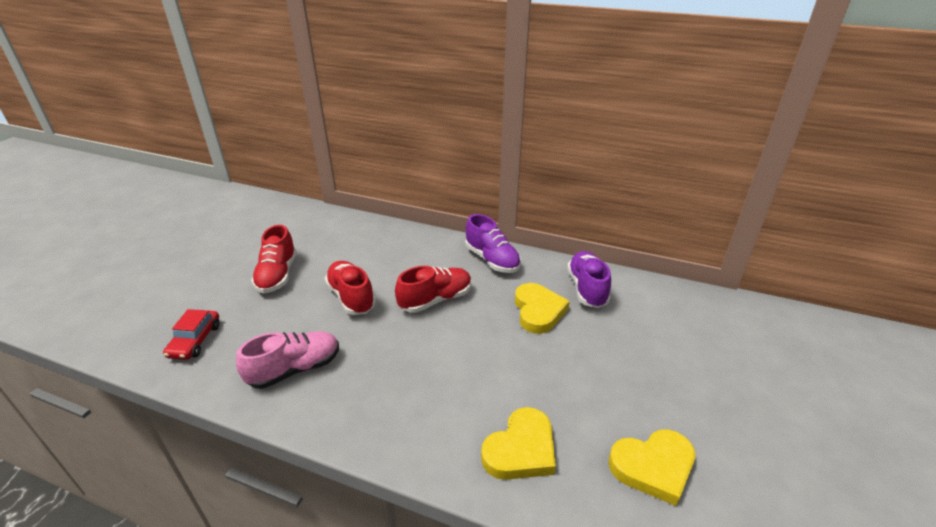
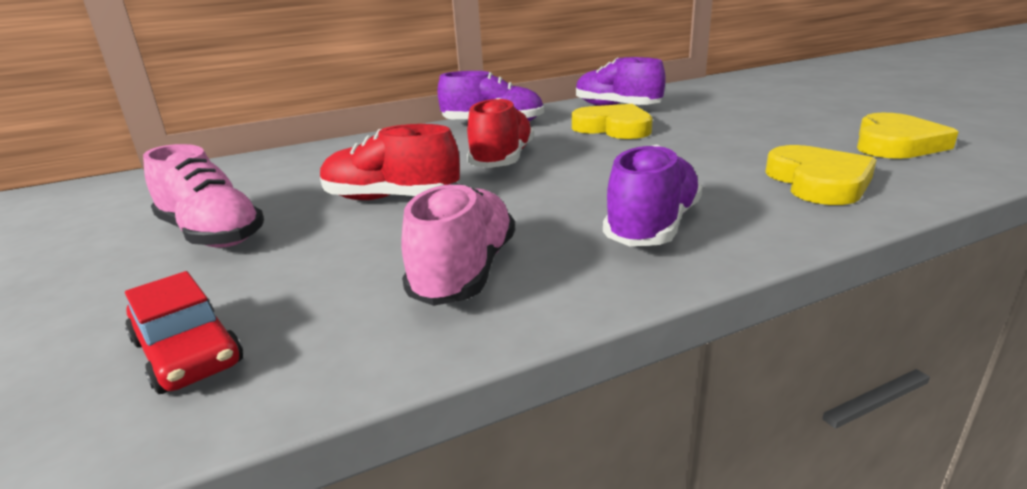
camera: 45 degrees left, 10 degrees down
red shoe [251,225,297,293] -> pink shoe [143,144,264,248]
none -> purple shoe [603,144,703,246]

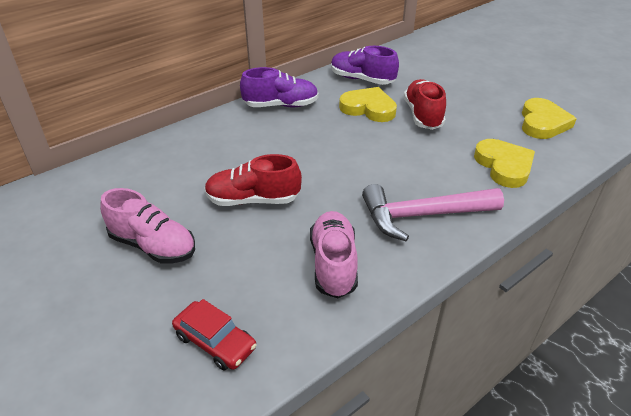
camera: 15 degrees left, 15 degrees up
red shoe [467,98,534,168] -> red shoe moved to [404,79,446,130]
purple shoe [603,144,703,246] -> pink hammer [362,184,504,241]

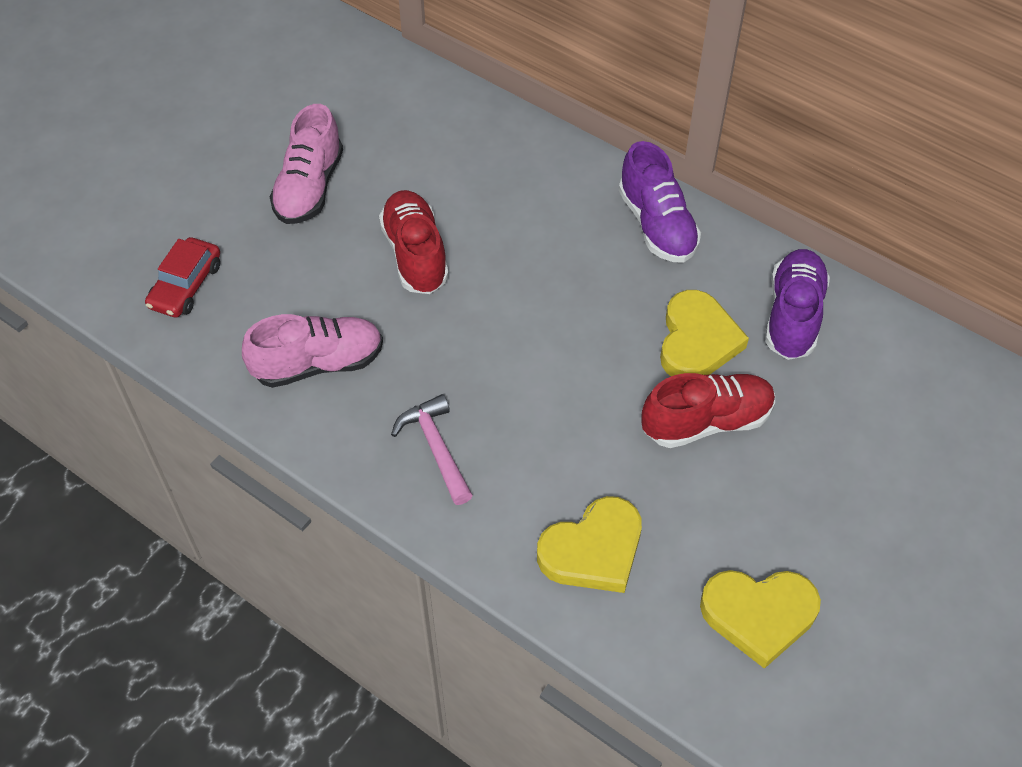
camera: 75 degrees right, 15 degrees up
pink hammer [362,184,504,241] -> pink hammer [391,394,473,505], size x0.61

